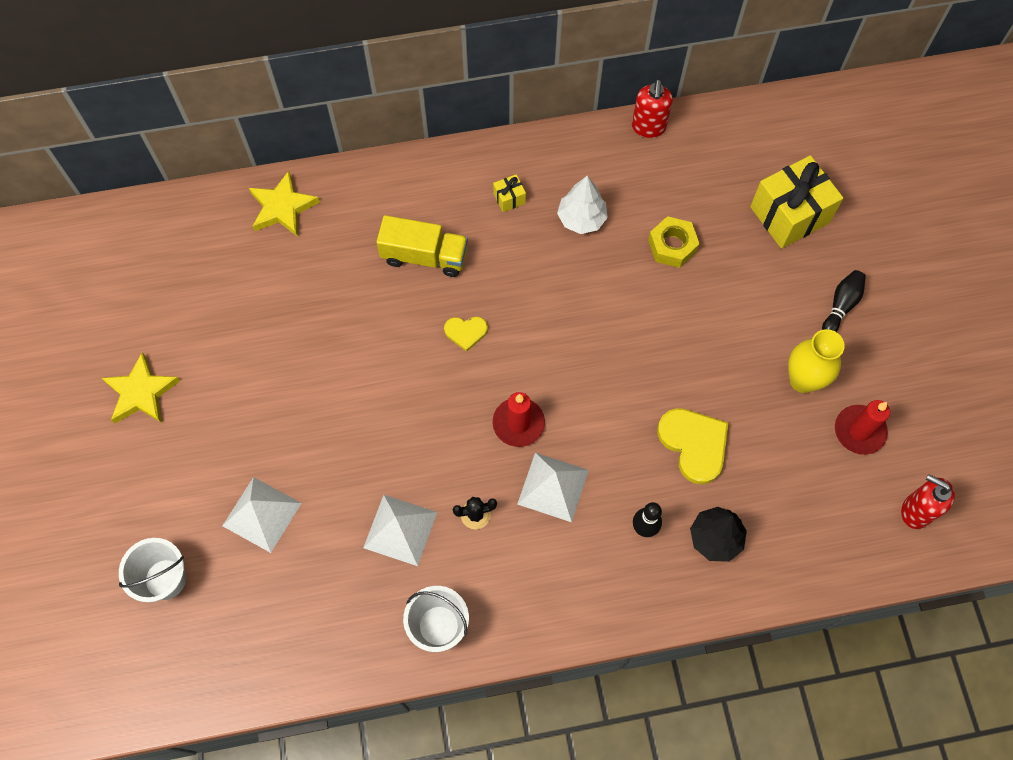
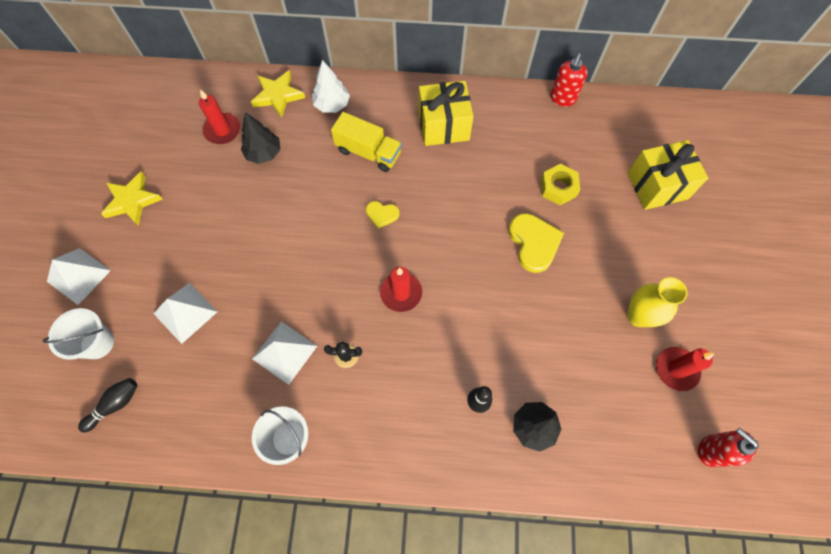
camera: 15 degrees right, 0 degrees up
yellow gift [493,174,526,212] -> yellow gift [419,81,474,146], size x2.34
white pyramid [517,453,589,522] -> white pyramid moved to [47,248,111,305]
white tree [557,176,608,234] -> white tree moved to [312,60,350,113]
yellow heart [657,408,728,484] -> yellow heart moved to [509,213,564,273]
black bowling pin [822,270,866,332] -> black bowling pin moved to [78,378,138,433]
none -> red candle [199,89,240,144]
none -> black tree [241,112,280,164]

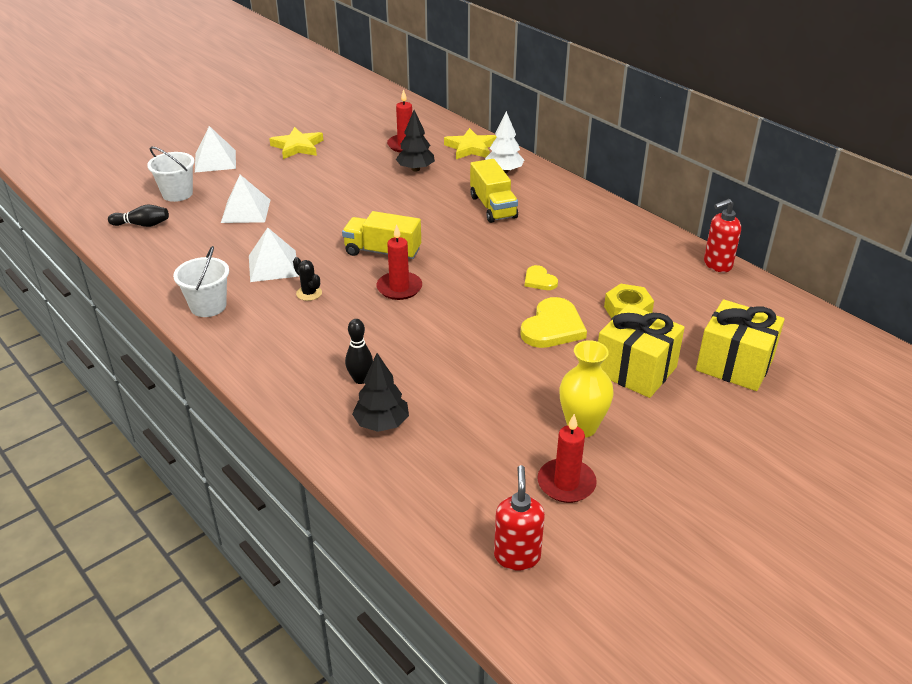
camera: 45 degrees right, 30 degrees down
yellow heart [366,201,399,229] -> yellow heart moved to [525,265,558,290]
yellow gift [419,81,474,146] -> yellow gift moved to [598,304,685,398]
none -> yellow truck [342,211,421,259]

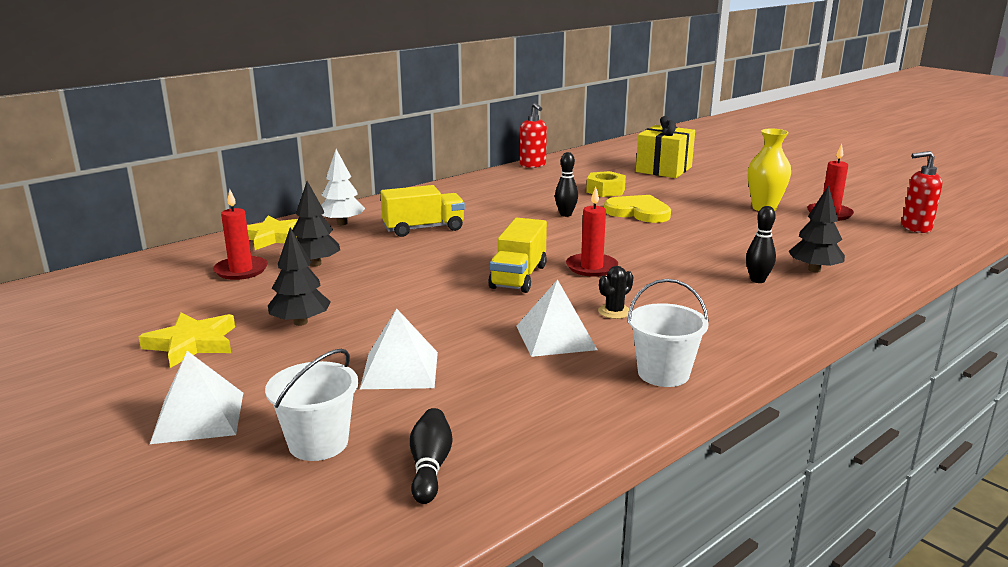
camera: 90 degrees left, 15 degrees down
yellow heart [525,265,558,290] -> black bowling pin [555,152,578,217]
yellow gift [598,304,685,398] -> none
none -> black tree [268,227,331,326]

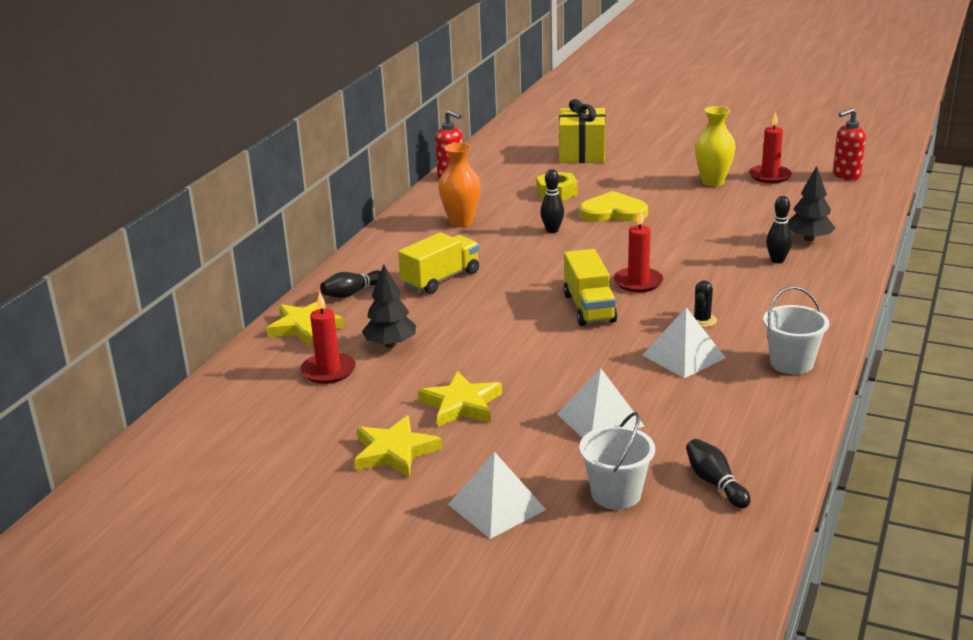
camera: 25 degrees left, 5 degrees up
black tree [268,227,331,326] -> yellow star [418,371,502,427]
white tree [321,149,365,225] -> black bowling pin [320,270,381,298]
none -> orange vase [438,143,481,227]

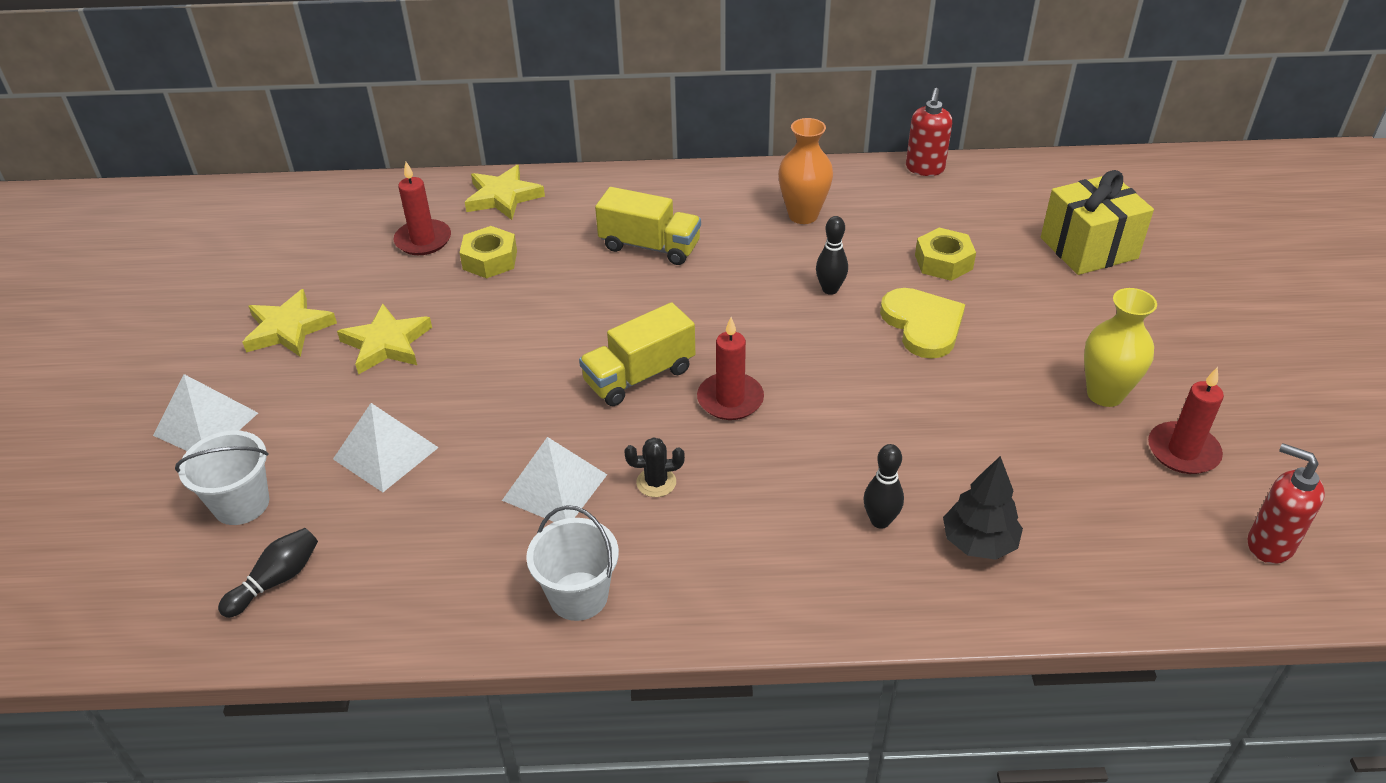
camera: 65 degrees right, 15 degrees up
black bowling pin [320,270,381,298] -> none
black tree [362,265,416,348] -> yellow nut [459,226,517,278]

